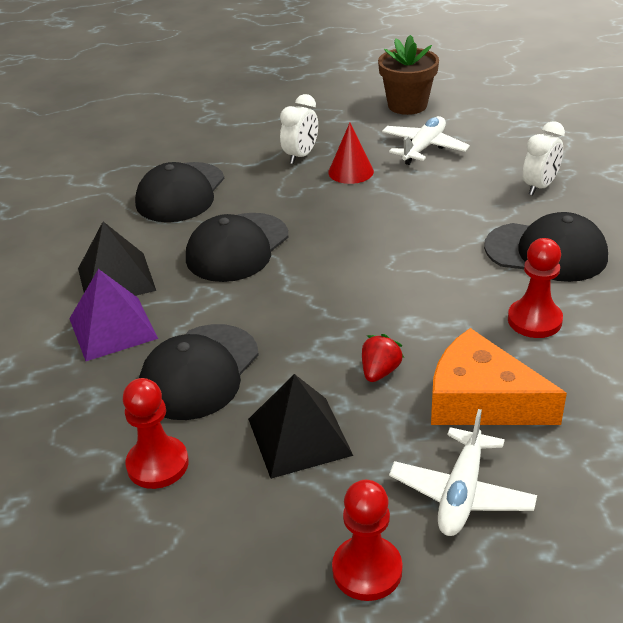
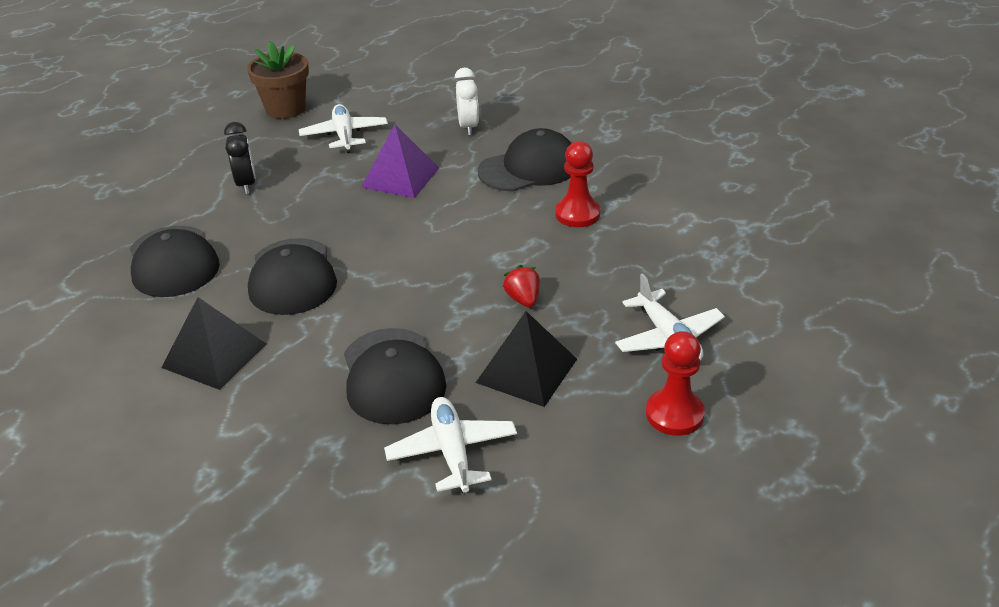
camera: 45 degrees left, 0 degrees up
purple pyramid [69,269,158,361] -> purple pyramid moved to [361,124,439,198]
red pawn [123,378,189,489] -> white plane [384,397,517,493]
white clock [280,94,318,164] -> black clock [224,122,256,194]
red cone [328,123,374,184] -> none
orange cheese [431,328,567,425] -> none

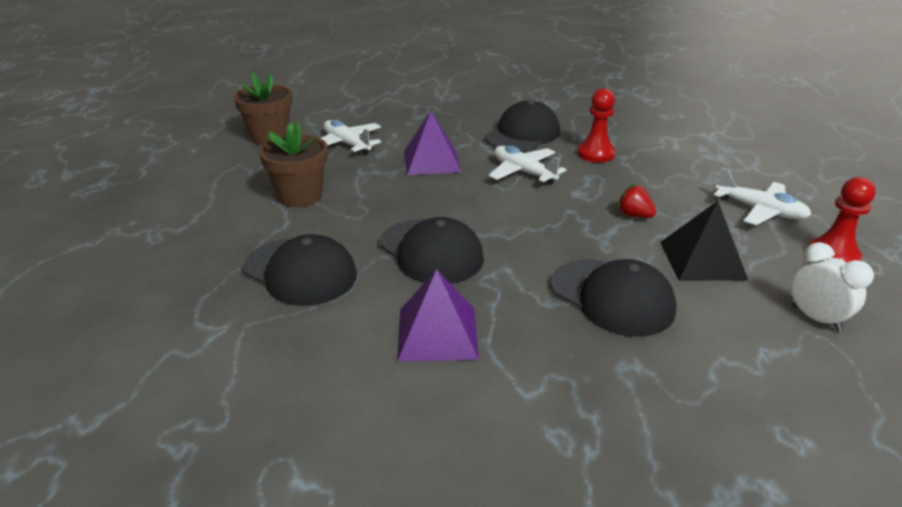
camera: 30 degrees left, 5 degrees down
black pyramid [161,297,266,390] -> purple pyramid [397,269,479,361]
black clock [224,122,256,194] -> brown flower pot [259,122,328,207]
white plane [384,397,517,493] -> white plane moved to [489,145,566,185]
white clock [455,68,479,135] -> white clock moved to [791,242,874,332]

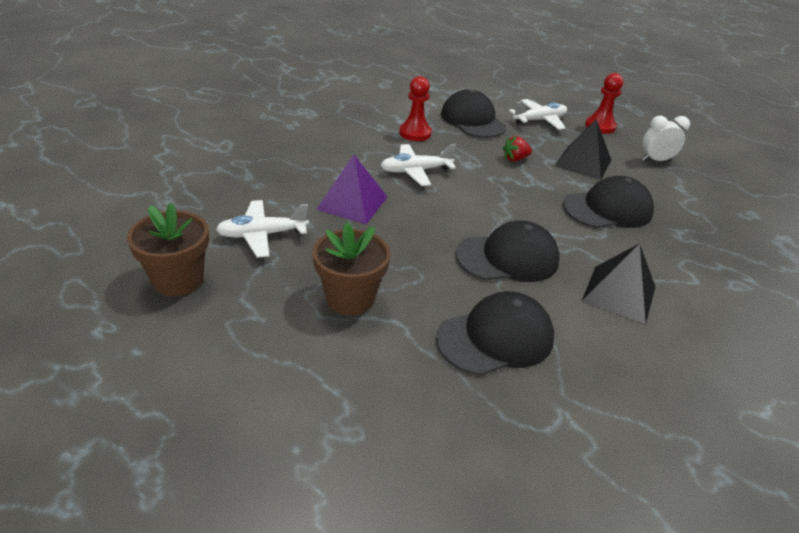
camera: 65 degrees left, 5 degrees up
purple pyramid [397,269,479,361] -> black pyramid [582,243,655,324]
black cap [485,100,560,152] -> black cap moved to [441,89,506,138]

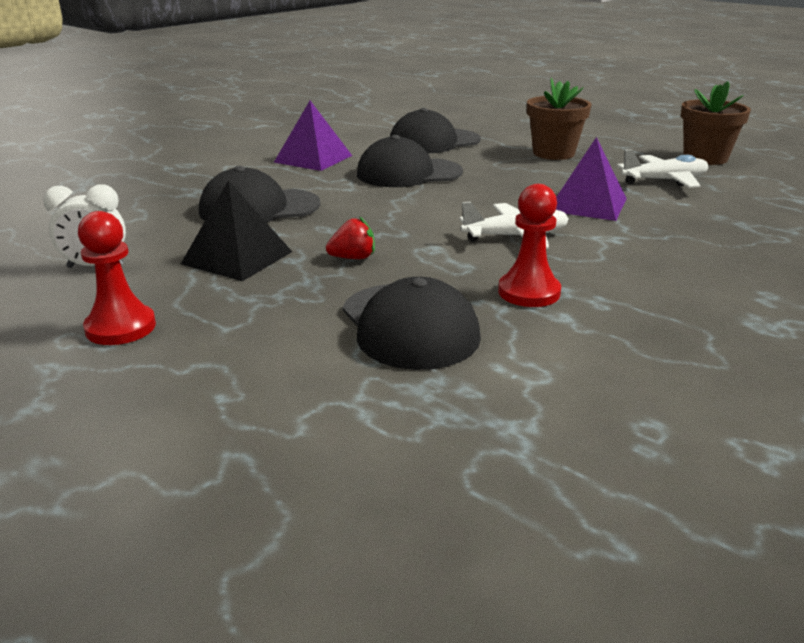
camera: 175 degrees left, 10 degrees down
white plane [509,99,567,130] -> none
black pyramid [582,243,655,324] -> purple pyramid [274,101,352,171]

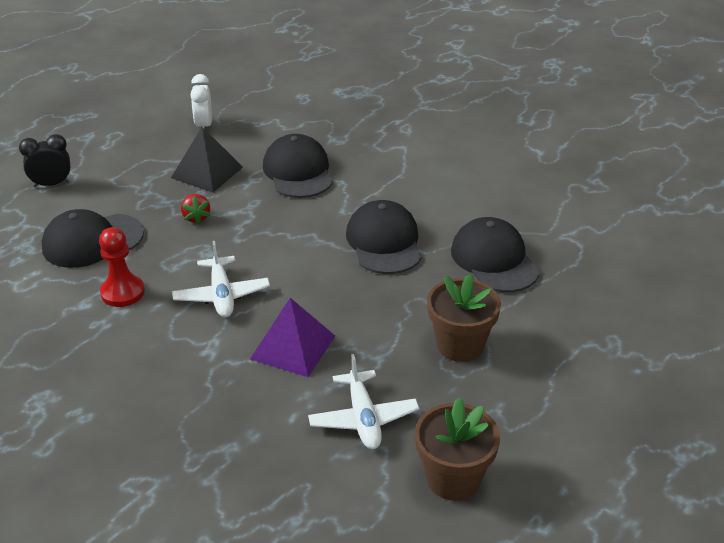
camera: 90 degrees right, 10 degrees up
red pawn [78,211,156,345] -> none
purple pyramid [274,101,352,171] -> none
none -> black clock [19,134,70,188]

